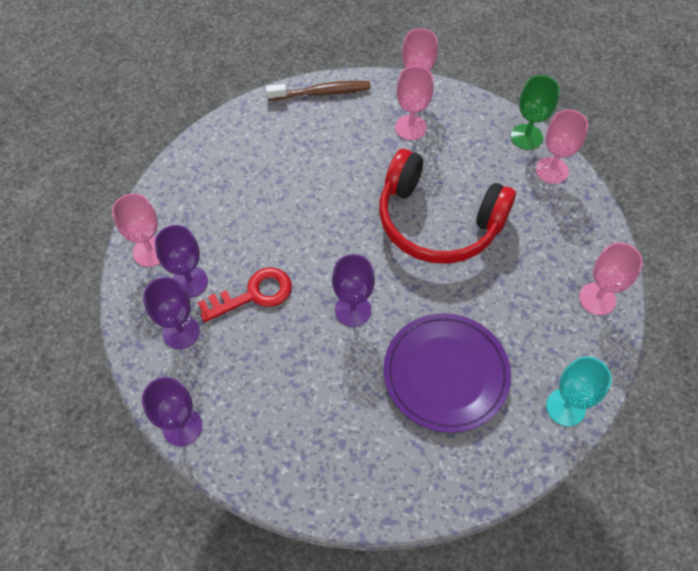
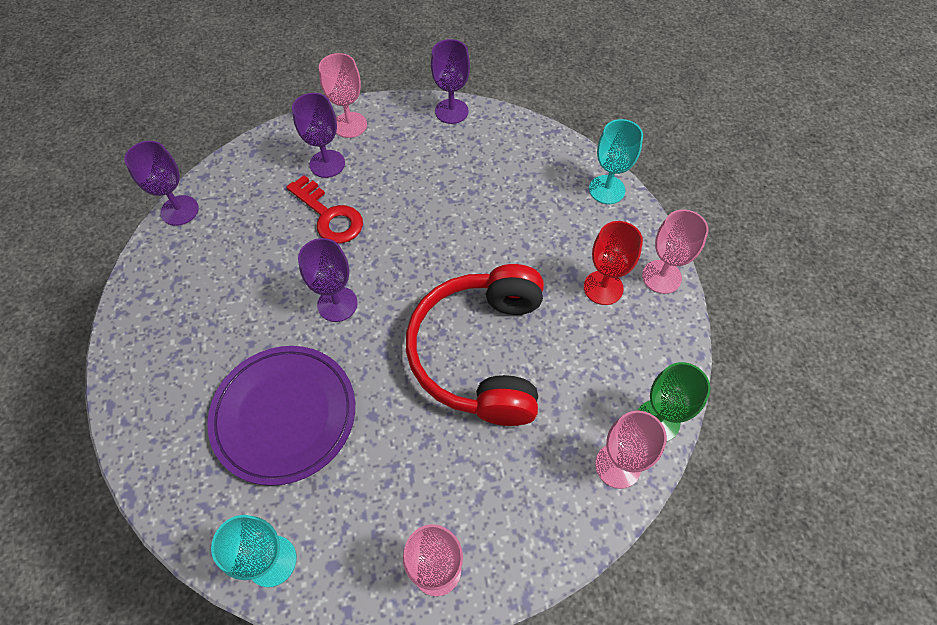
camera: 70 degrees right, 0 degrees up
purple goblet [143,277,200,349] -> purple goblet moved to [431,39,470,124]
brown toothbrush [266,81,371,100] -> turquoise goblet [589,119,643,204]
pink goblet [395,66,434,140] -> red goblet [584,221,643,305]

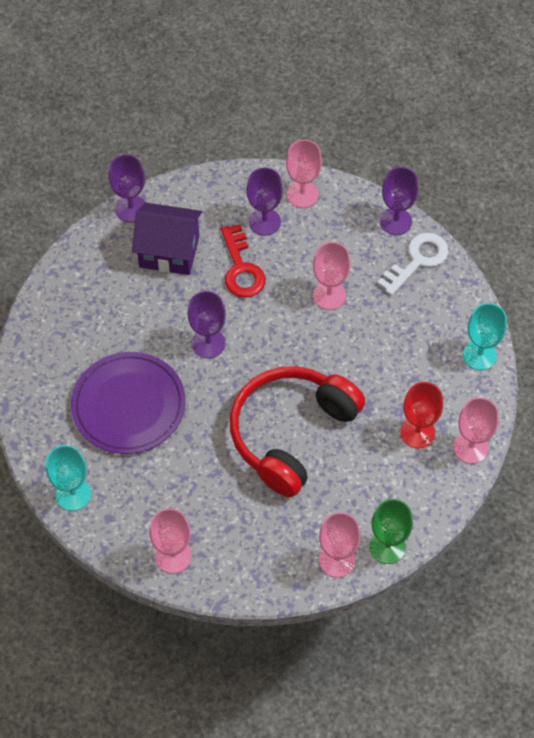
camera: 30 degrees right, 0 degrees up
none -> purple house [132,202,202,275]
none -> pink goblet [313,242,350,310]
none -> white key [377,233,449,296]

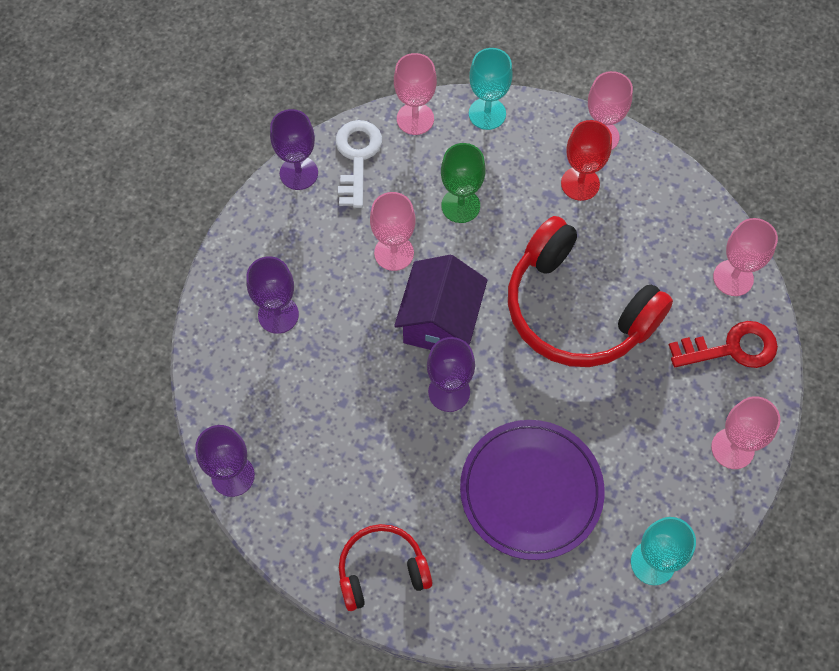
camera: 85 degrees left, 5 degrees up
purple house [132,202,202,275] -> purple house moved to [394,255,488,350]
red key [221,224,266,298] -> red key moved to [669,321,778,368]
pink goblet [286,140,322,208] -> pink goblet moved to [394,53,437,135]
green goblet [370,499,413,564] -> green goblet moved to [441,143,486,223]
white key [377,233,449,296] -> white key turned 45 degrees clockwise [335,120,382,208]
none -> red headphones [339,524,432,611]

